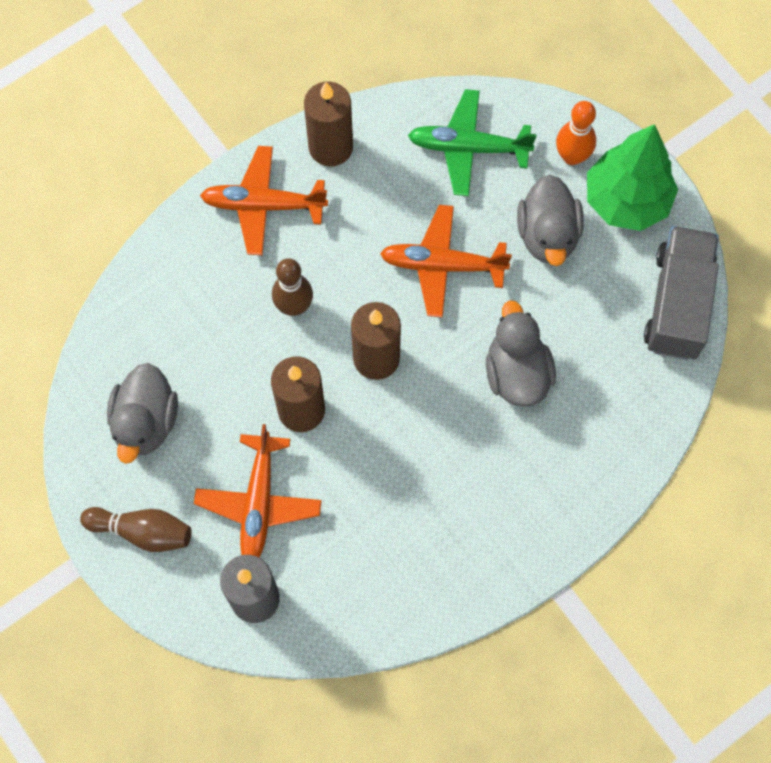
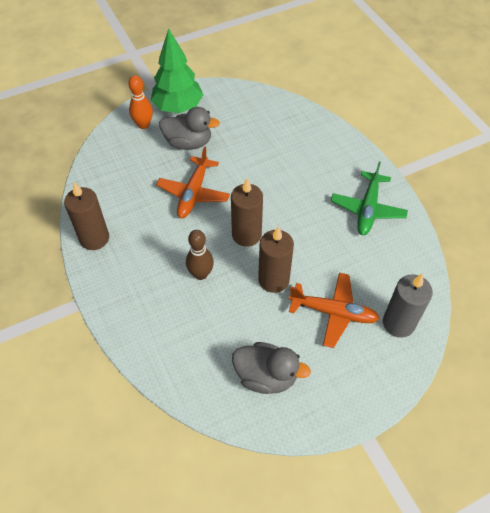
camera: 80 degrees left, 15 degrees down
brown bowling pin [80,507,192,552] -> none
orange plane [200,146,328,255] -> none
green plane [408,89,537,196] -> green plane moved to [331,162,408,235]
grey duck [486,300,556,407] -> none
grey truck [644,226,719,360] -> none

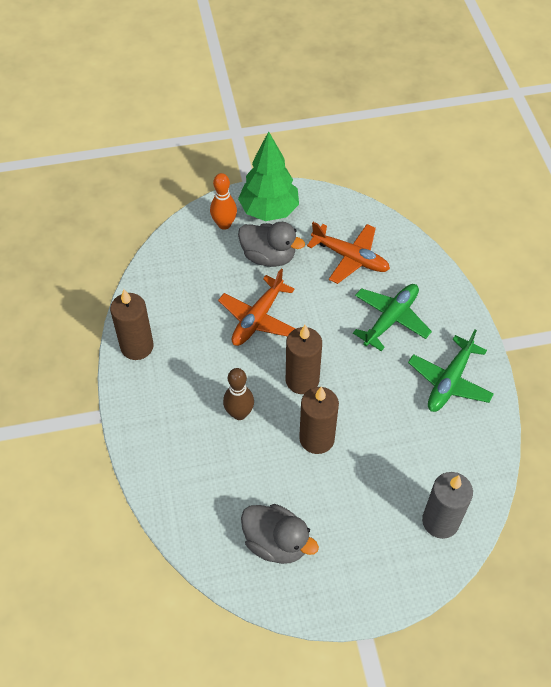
camera: 15 degrees right, 0 degrees up
orange plane [289,272,380,348] -> orange plane moved to [307,222,390,284]
none -> green plane [353,284,432,351]

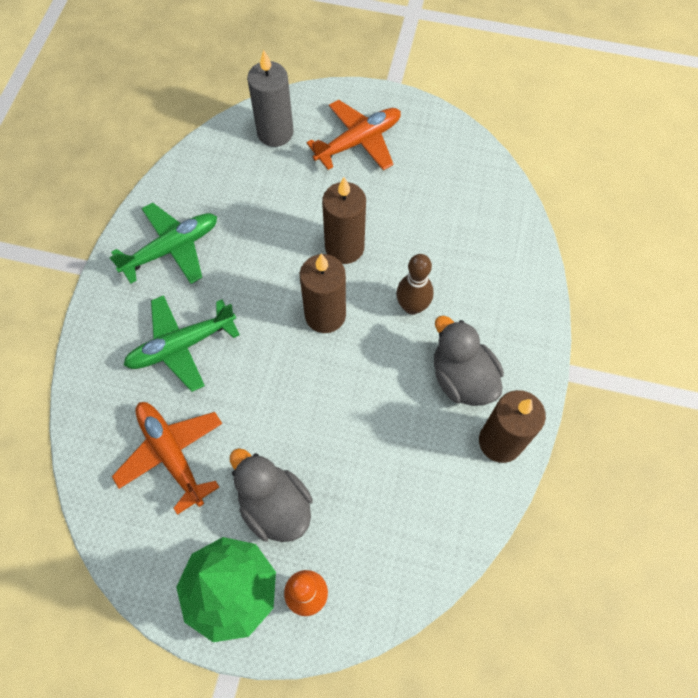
camera: 155 degrees left, 10 degrees up
orange plane [218,269,296,346] -> orange plane moved to [306,100,401,170]
grey duck [241,504,319,564] -> grey duck moved to [434,315,504,406]

